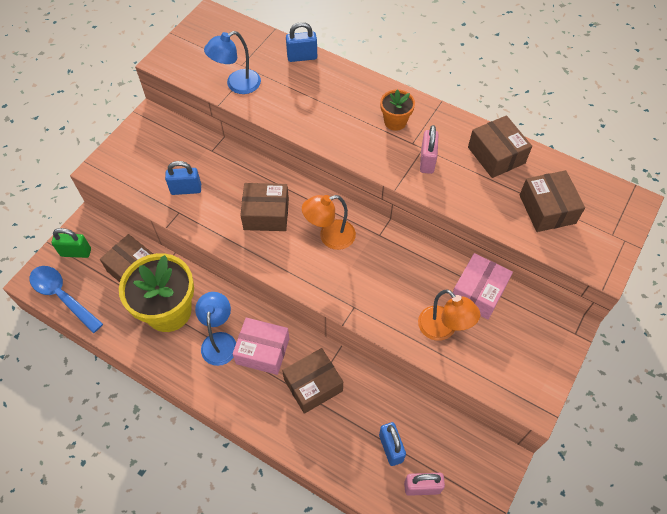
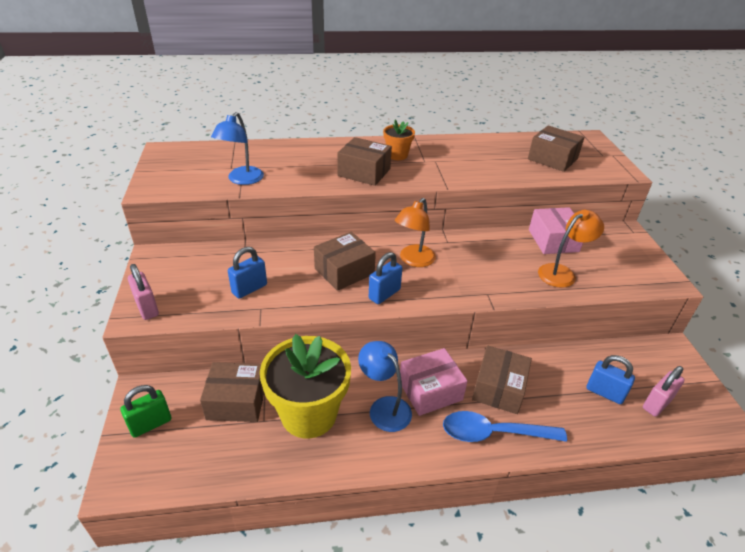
camera: 40 degrees left, 20 degrees down
blue spoon [30,266,103,333] -> blue spoon moved to [443,411,567,442]
blue padlock [286,22,317,62] -> blue padlock moved to [369,252,402,304]
orange lamp [418,289,480,341] -> orange lamp turned 45 degrees counterclockwise [538,210,604,288]
pink padlock [420,125,439,174] -> pink padlock moved to [128,264,159,320]
brown box [468,115,532,178] -> brown box moved to [337,137,392,186]

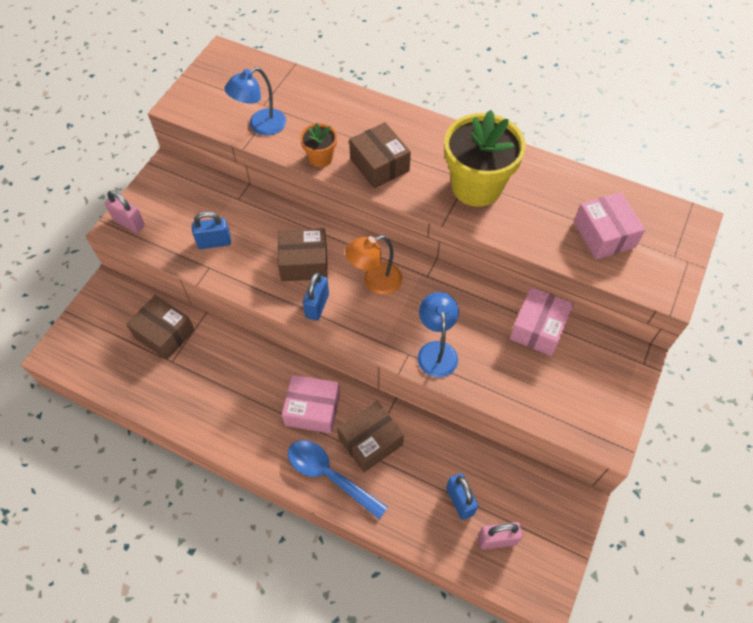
camera: 35 degrees right, 20 degrees up
green padlock [120,385,171,438] -> none
pink padlock [128,264,159,320] -> pink padlock turned 60 degrees counterclockwise [105,191,145,233]
yellow flower pot [260,334,351,439] -> yellow flower pot moved to [444,110,526,207]
blue lamp [358,341,412,432] -> blue lamp moved to [418,292,459,378]
blue padlock [369,252,402,304] -> blue padlock turned 60 degrees counterclockwise [303,272,329,321]
orange flower pot [383,120,415,160] -> orange flower pot moved to [300,123,337,167]
brown box [528,125,585,172] -> pink box [574,192,645,259]
orange lamp [538,210,604,288] -> none

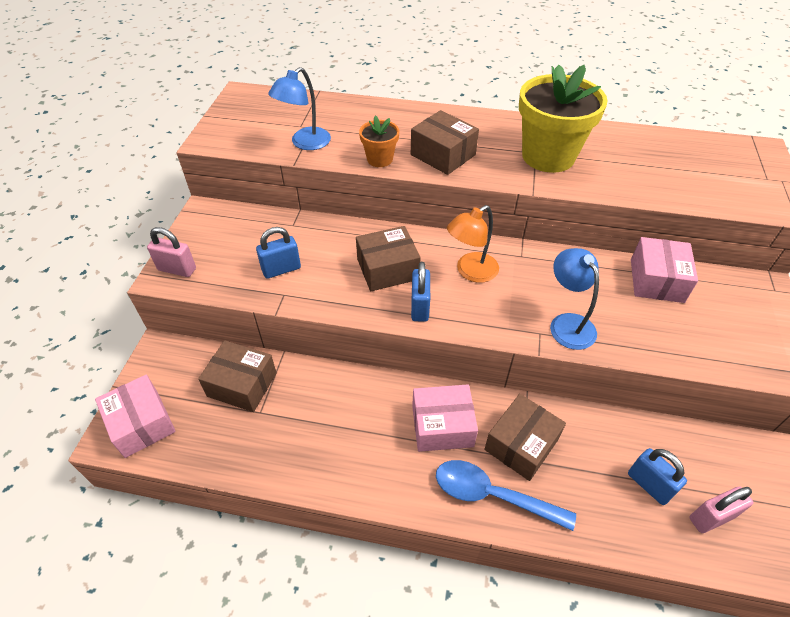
camera: 15 degrees left, 10 degrees down
pink box [574,192,645,259] -> pink box moved to [95,375,176,458]

